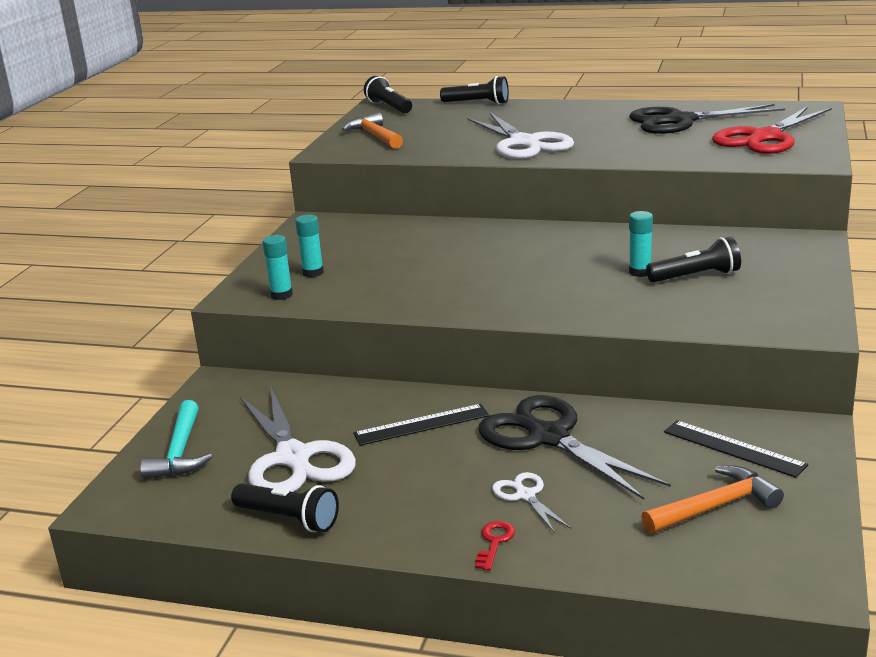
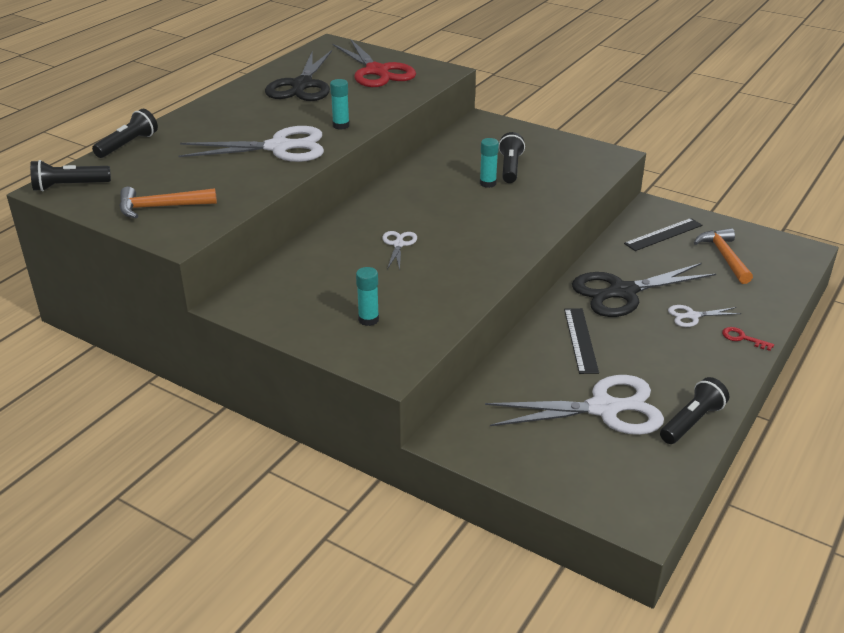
camera: 75 degrees left, 10 degrees up
turquoise hammer [140,400,212,479] -> none
turquoise glue stick [262,235,293,300] -> turquoise glue stick moved to [330,79,350,130]
none -> white scissors [382,231,417,270]

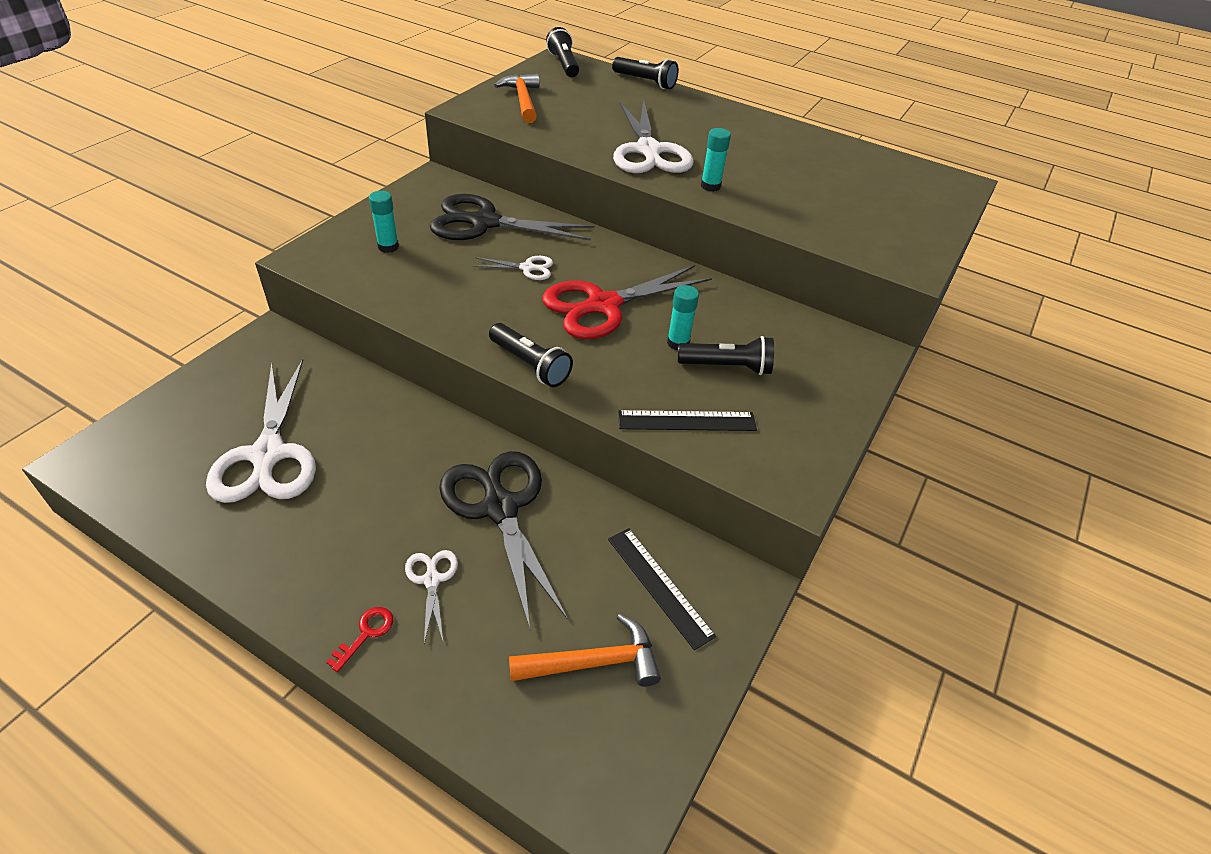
camera: 85 degrees right, 10 degrees up
black scissors [265,50,332,101] -> black scissors moved to [430,194,594,241]
red scissors [333,39,416,87] -> red scissors moved to [542,265,712,339]
black ruler [564,308,599,374] -> black ruler moved to [618,410,757,431]
black flashlight [660,377,729,444] -> black flashlight moved to [489,323,573,387]

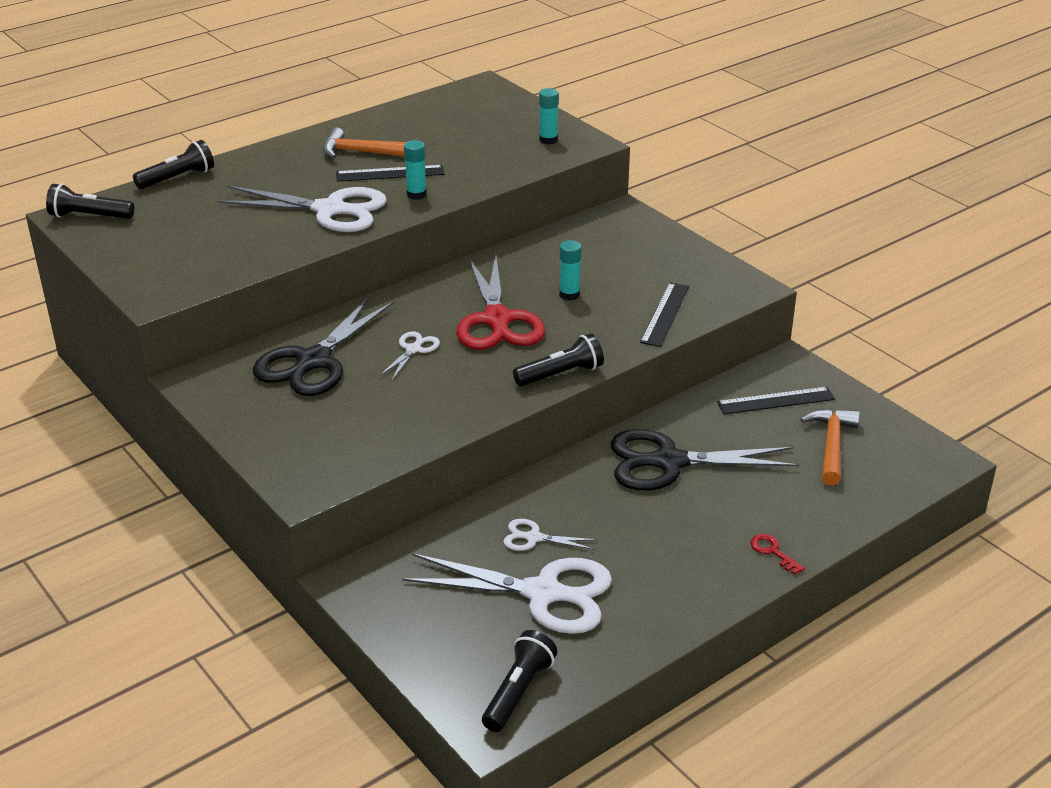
camera: 65 degrees left, 10 degrees down
turquoise glue stick [369,191,399,253] -> turquoise glue stick moved to [539,88,559,144]
white scissors [405,550,458,643] -> white scissors moved to [503,519,597,551]
orange hammer [494,73,540,123] -> orange hammer moved to [323,128,406,158]
black flashlight [678,336,774,375] -> black flashlight moved to [482,630,558,732]
none -> black ruler [336,165,444,182]

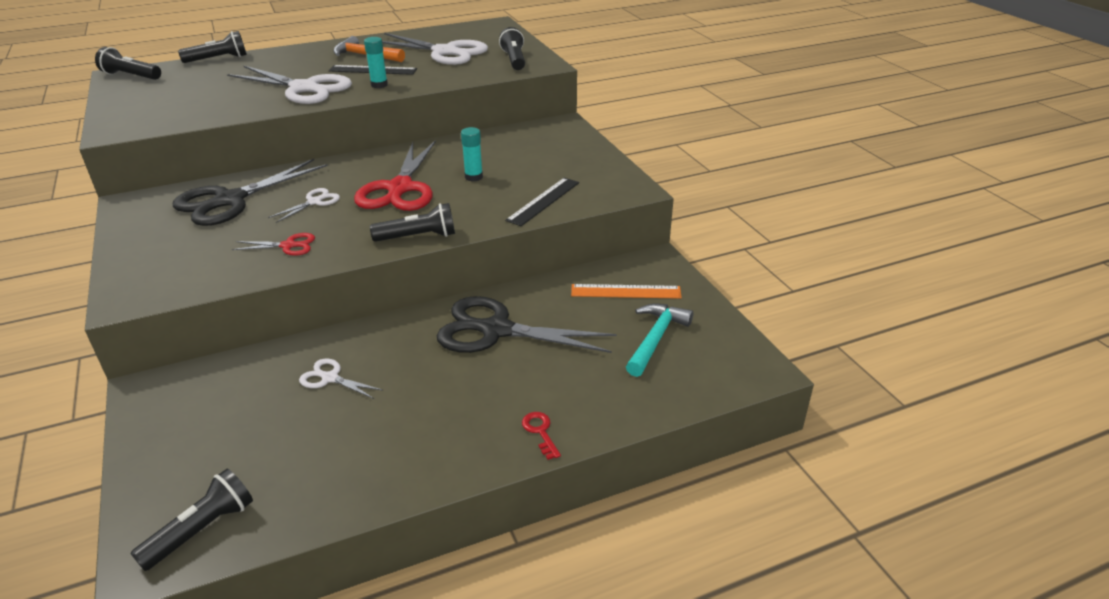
camera: 15 degrees right, 0 degrees up
white scissors [402,554,612,634] -> white scissors moved to [382,33,488,65]
turquoise glue stick [539,88,559,144] -> black flashlight [499,27,525,70]
black ruler [717,387,835,414] -> orange ruler [571,284,682,299]
orange hammer [800,408,860,486] -> turquoise hammer [626,303,693,377]
none -> red scissors [232,233,315,256]

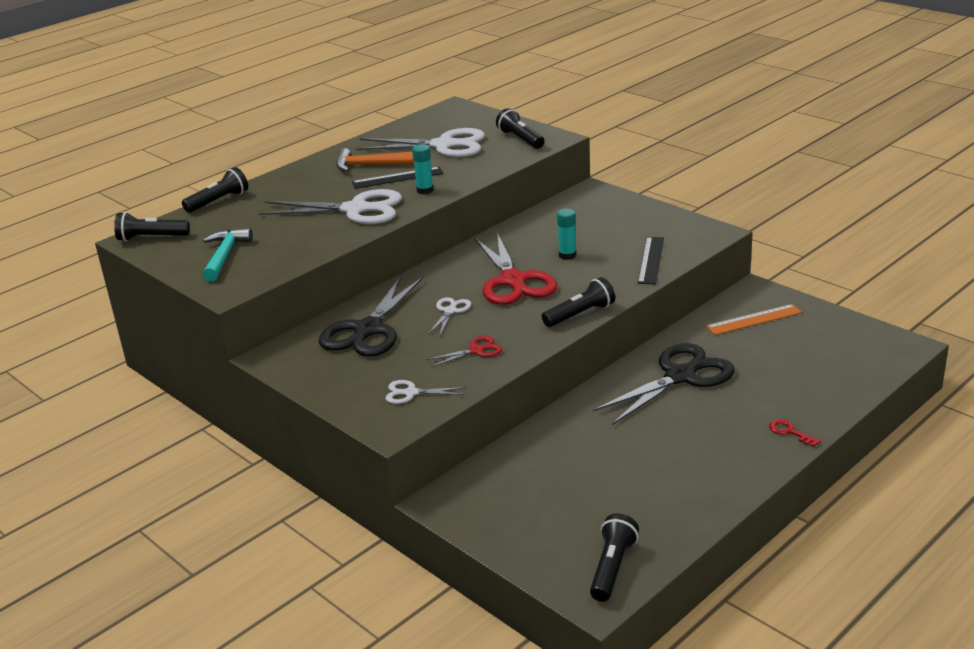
camera: 20 degrees left, 5 degrees down
white scissors [299,358,384,399] -> white scissors moved to [385,380,465,404]
black scissors [437,296,617,353] -> black scissors turned 150 degrees clockwise [593,343,735,425]
turquoise hammer [626,303,693,377] -> turquoise hammer moved to [203,228,253,281]

